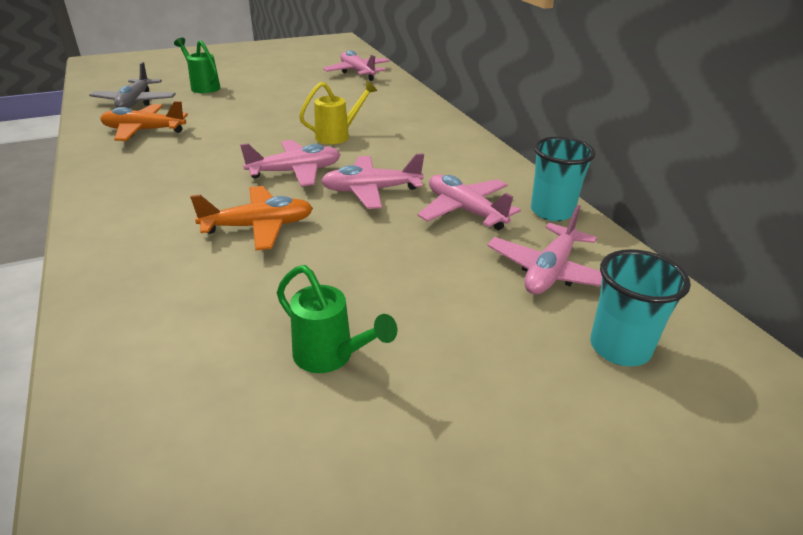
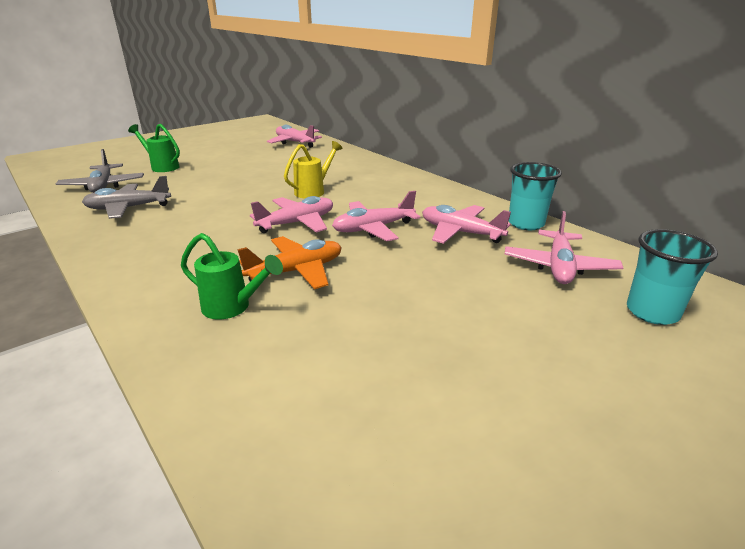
camera: 15 degrees left, 5 degrees down
orange plane [100,101,188,141] -> grey plane [82,176,171,219]
green watering can [277,265,397,373] -> green watering can moved to [181,233,283,320]

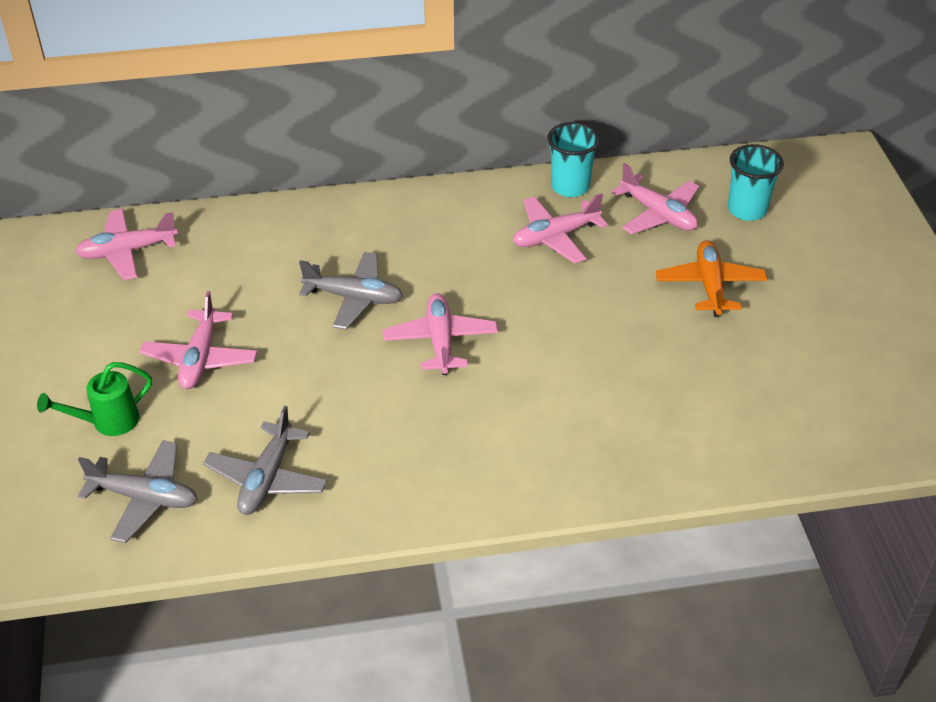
camera: 60 degrees left, 15 degrees up
green watering can [181,233,283,320] -> none
orange plane [237,236,342,289] -> orange plane moved to [656,240,768,317]
yellow watering can [284,141,343,198] -> grey plane [299,252,403,330]
pink plane [332,191,420,241] -> pink plane moved to [139,291,257,389]

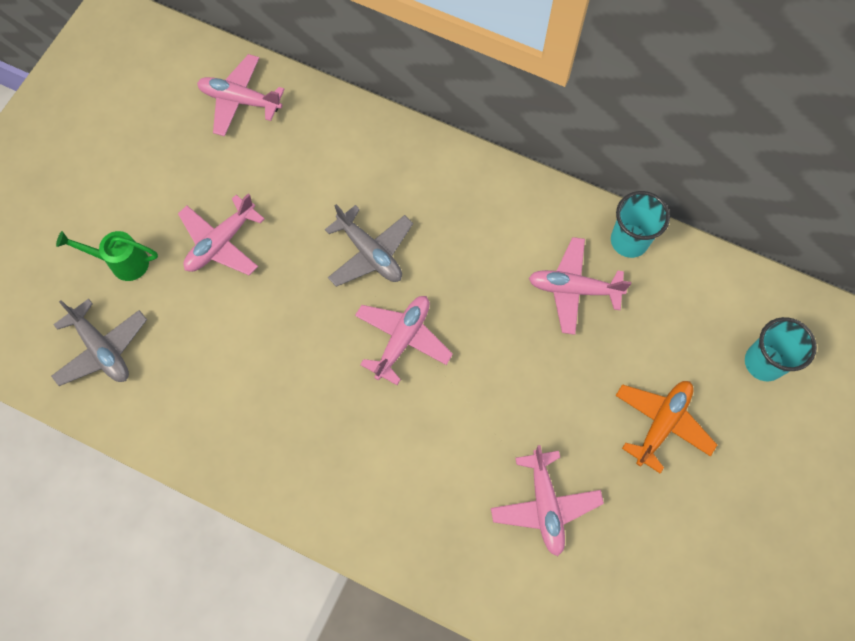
camera: 35 degrees right, 25 degrees up
grey plane [203,406,327,515] -> none
pink plane [611,163,699,234] -> pink plane moved to [491,445,604,556]

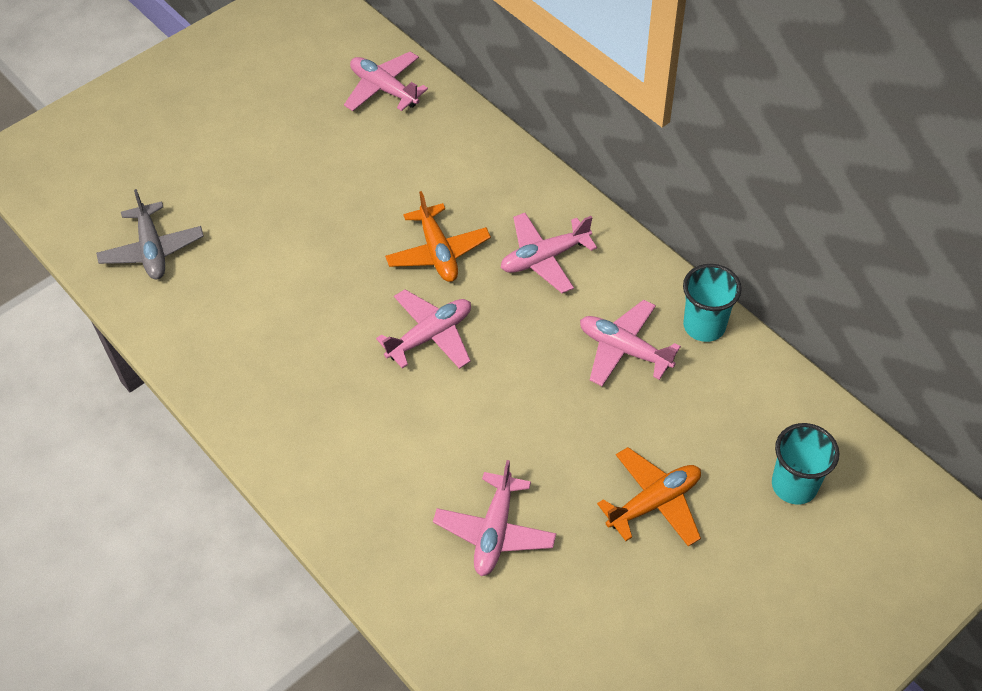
camera: 25 degrees right, 15 degrees down
green watering can [56,231,158,281] -> none
pink plane [178,193,265,275] -> pink plane moved to [501,213,597,293]
grey plane [325,204,413,287] -> orange plane [385,191,491,282]

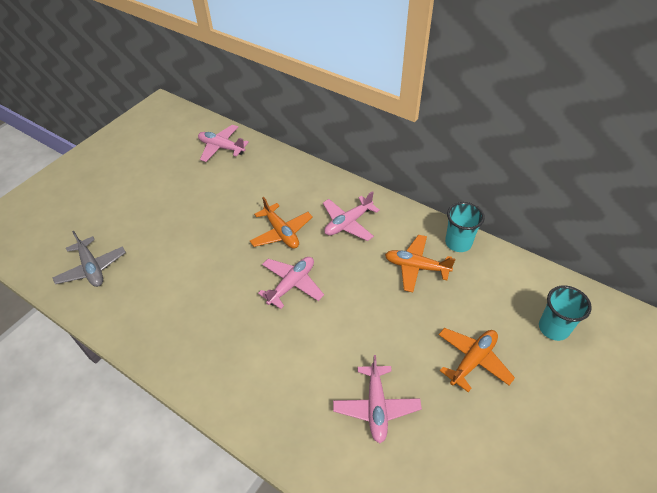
camera: 15 degrees left, 5 degrees down
pink plane [580,300,681,386] -> orange plane [385,235,455,292]

